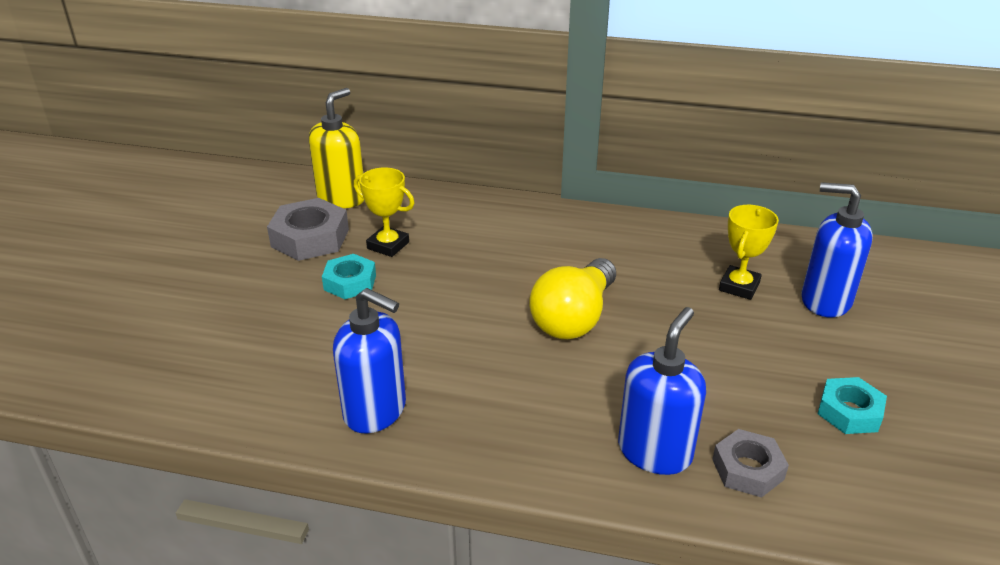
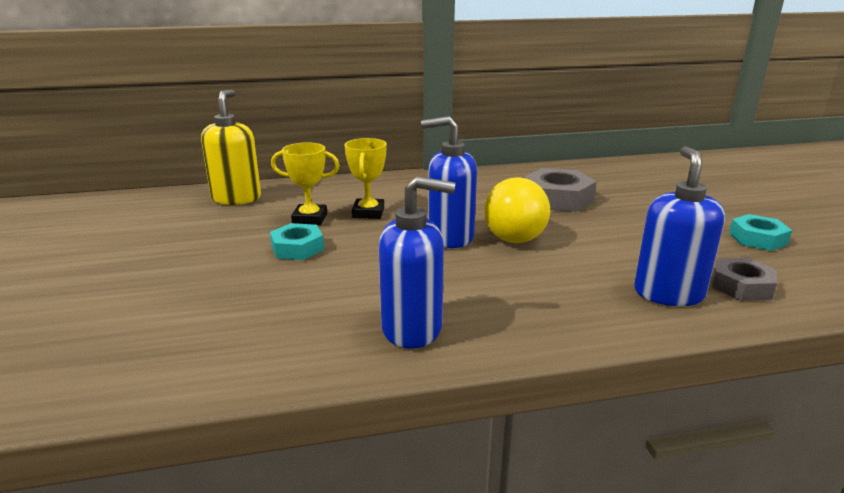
camera: 25 degrees left, 10 degrees down
grey nut [267,198,349,261] -> grey nut moved to [524,168,597,212]
yellow trophy [719,205,779,300] -> yellow trophy moved to [345,138,386,219]
blue soap dispenser [801,182,873,317] -> blue soap dispenser moved to [421,116,477,248]

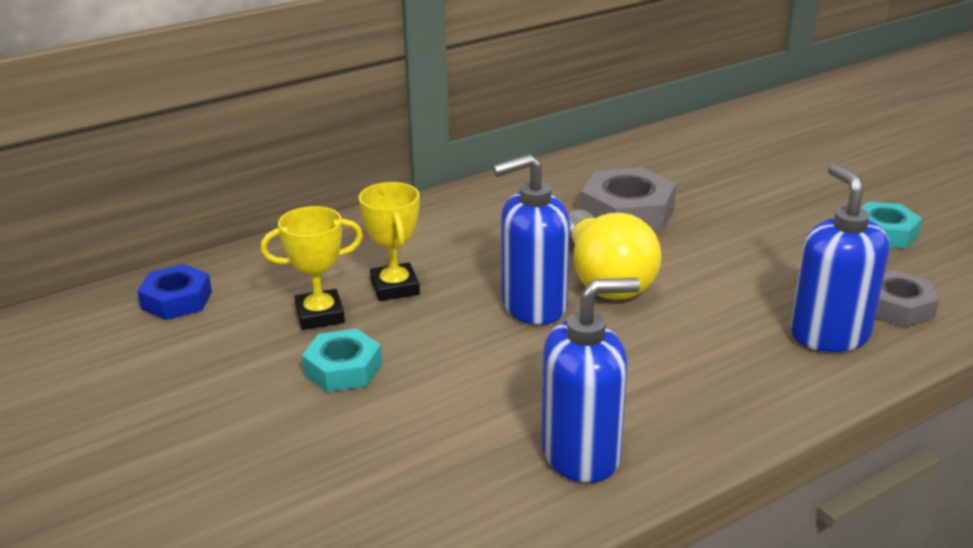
camera: 20 degrees left, 5 degrees up
yellow soap dispenser [201,90,261,205] -> blue nut [137,264,212,320]

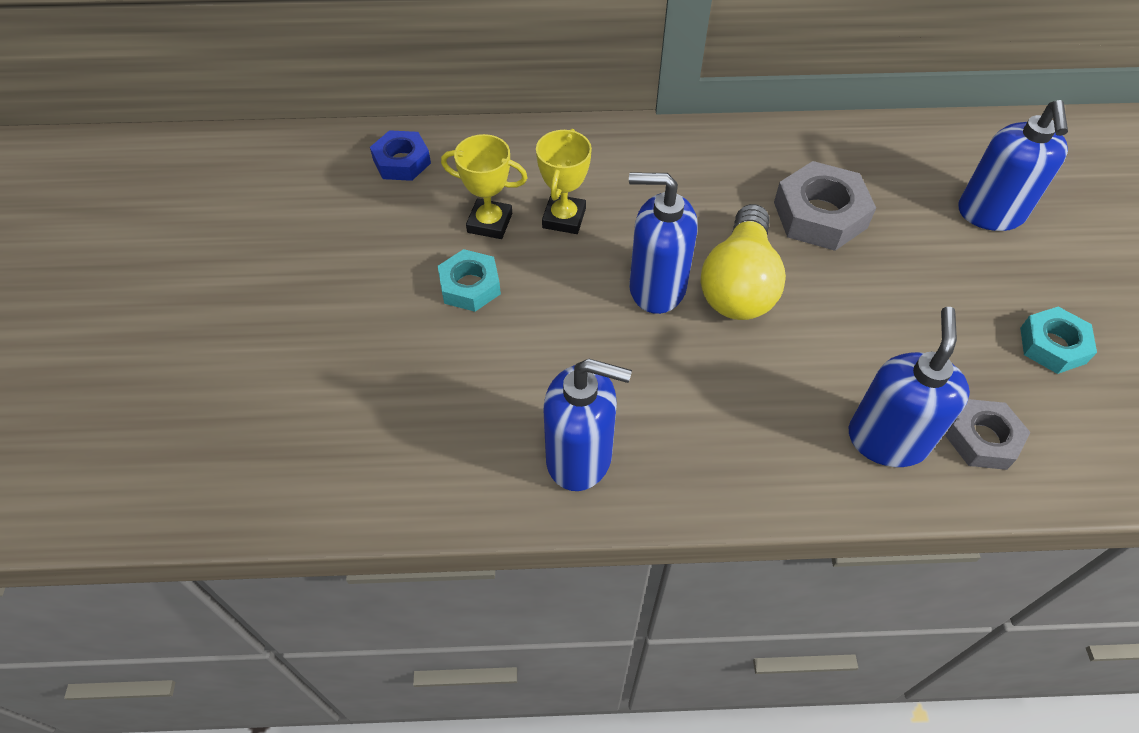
camera: 30 degrees right, 25 degrees up
none -> blue soap dispenser [959,100,1068,231]

